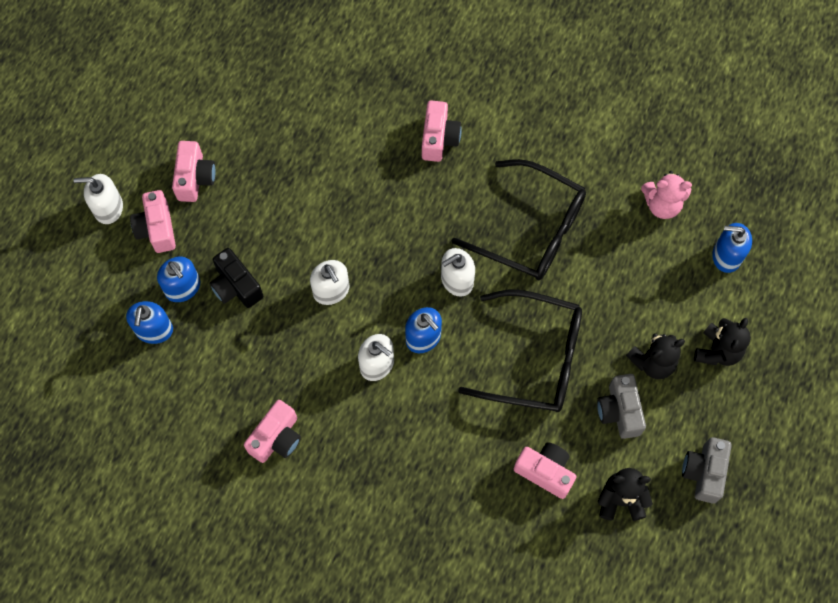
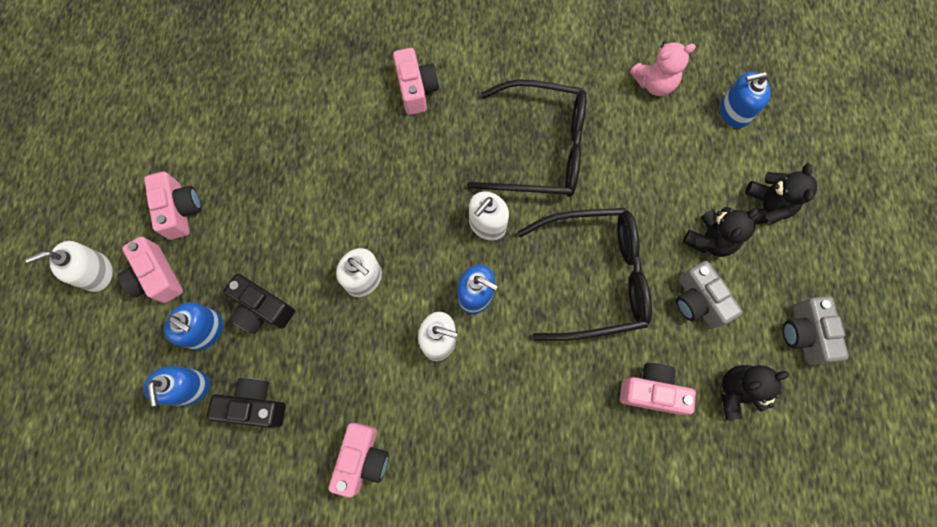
camera: 20 degrees left, 5 degrees up
none -> black camera [207,378,286,428]

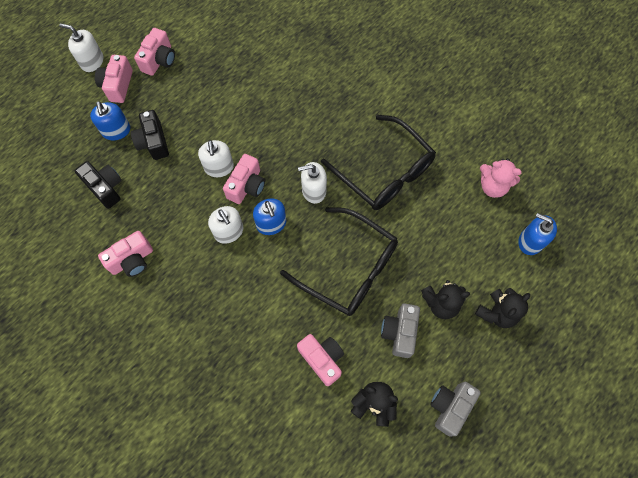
camera: 40 degrees right, 5 degrees down
blue soap dispenser [143,366,210,407] -> none
pink camera [393,48,439,115] -> pink camera moved to [223,154,265,204]

